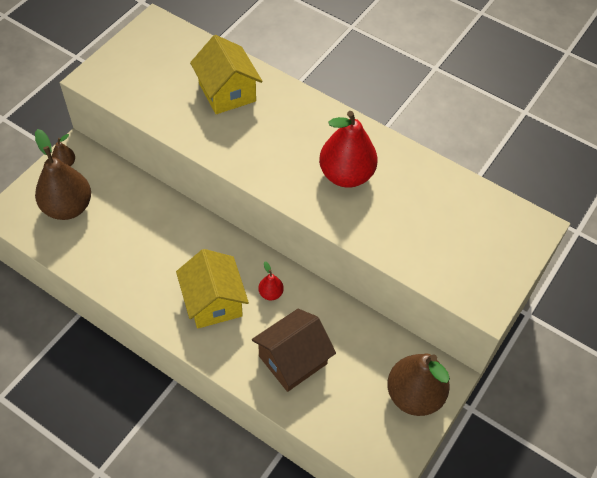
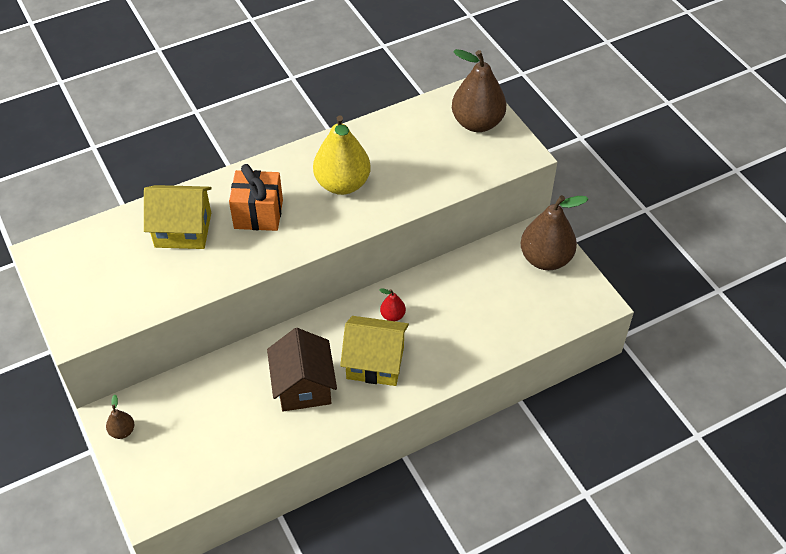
camera: 60 degrees left, 5 degrees down
brown pear [35,129,91,220] -> brown pear moved to [452,49,506,132]
brown house [252,309,336,392] -> brown house moved to [267,328,337,411]
red pear [319,111,378,188] -> yellow pear [313,115,371,195]
none -> orange gift [229,164,283,231]

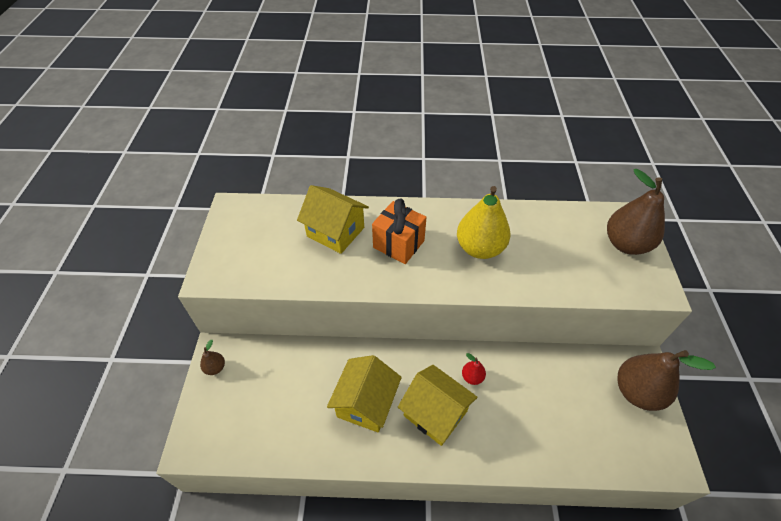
camera: 30 degrees right, 0 degrees up
brown house [267,328,337,411] -> yellow house [327,355,402,432]

